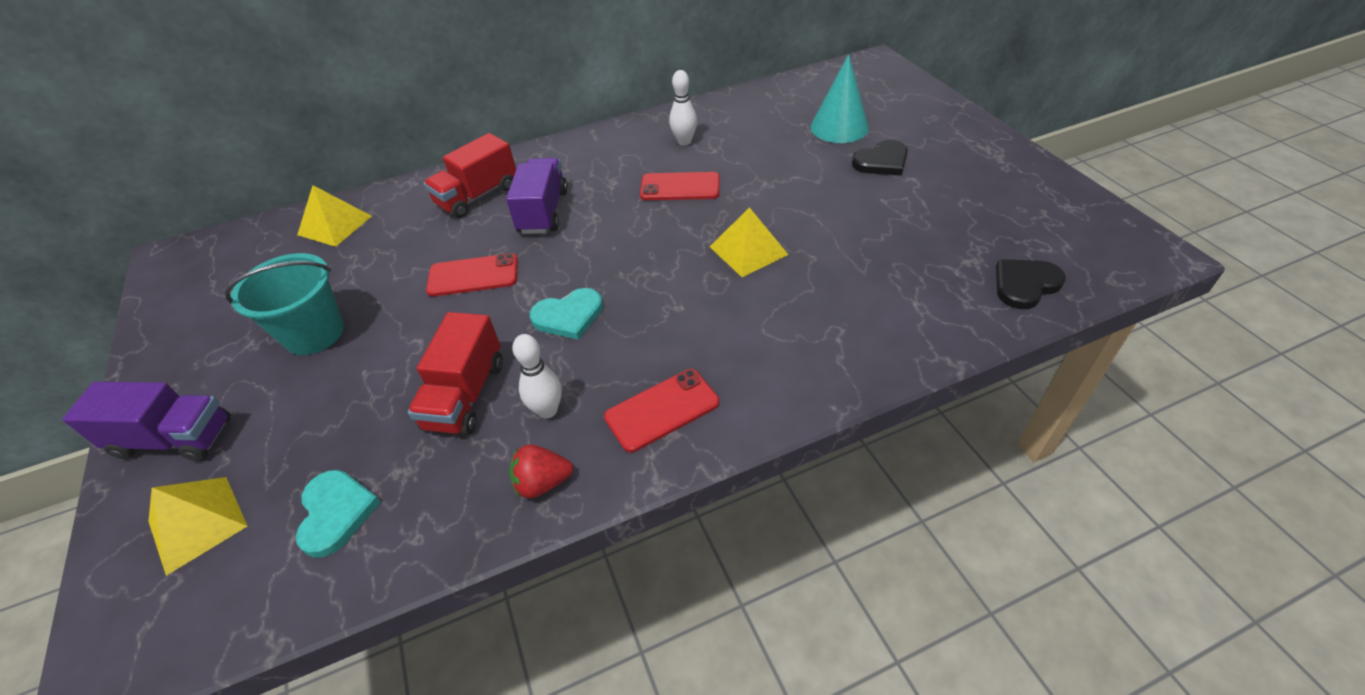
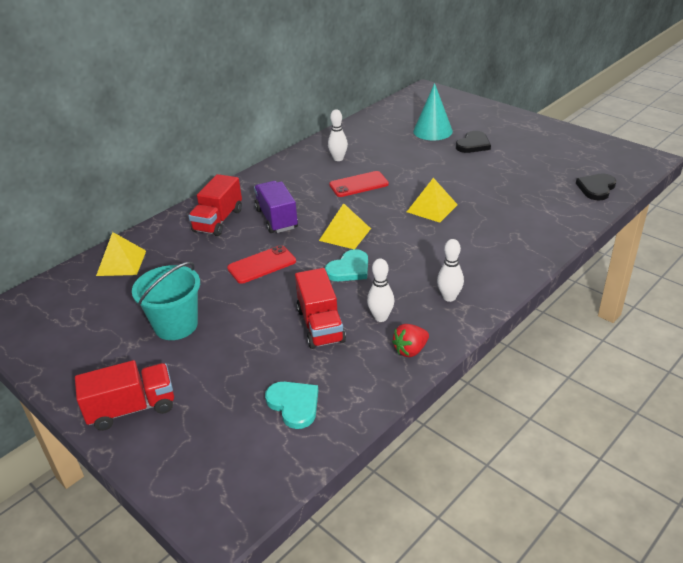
camera: 25 degrees left, 10 degrees down
purple truck [62,382,231,461] -> red truck [75,360,174,431]
yellow pyramid [148,477,247,576] -> yellow pyramid moved to [319,203,371,249]
red phone [604,369,719,453] -> white bowling pin [437,239,464,302]

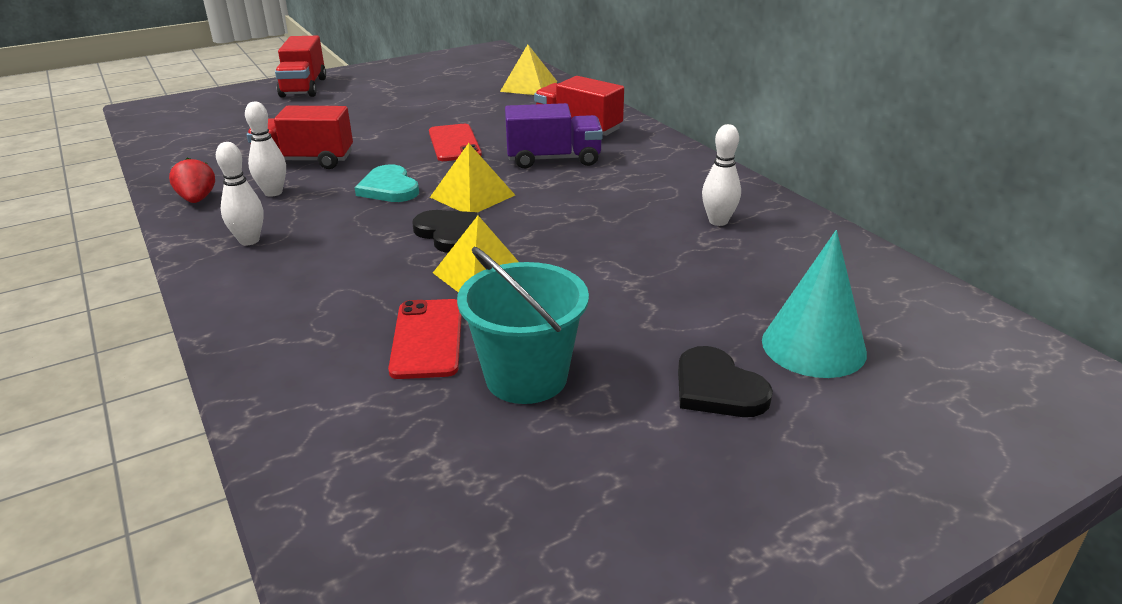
camera: 105 degrees right, 5 degrees down
turquoise bucket [132,262,200,340] -> turquoise bucket moved to [457,247,589,404]
turquoise heart [265,382,318,429] -> none
red phone [329,171,389,197] -> red phone moved to [388,299,462,379]
black heart [576,174,616,200] -> black heart moved to [412,210,480,253]

